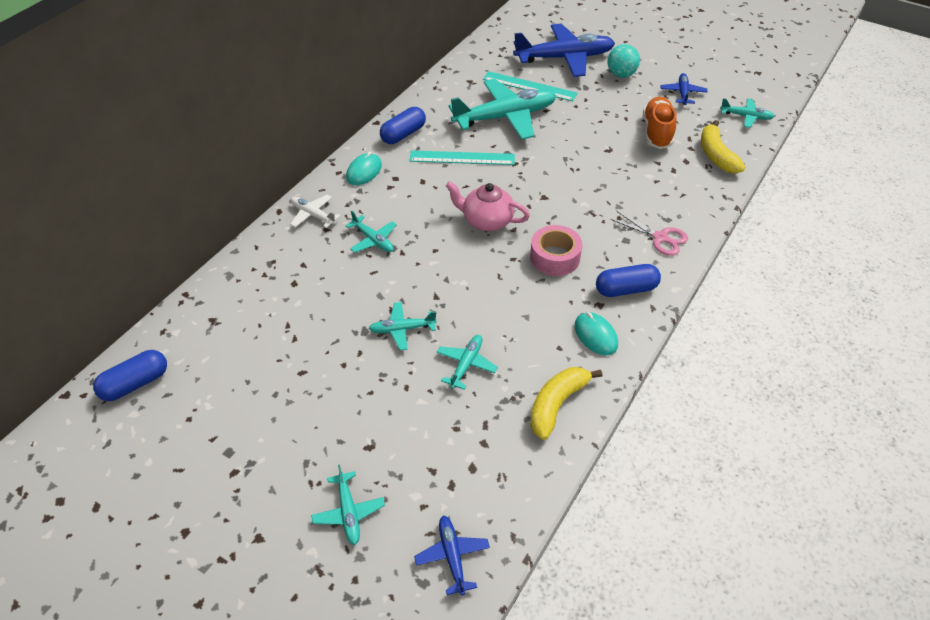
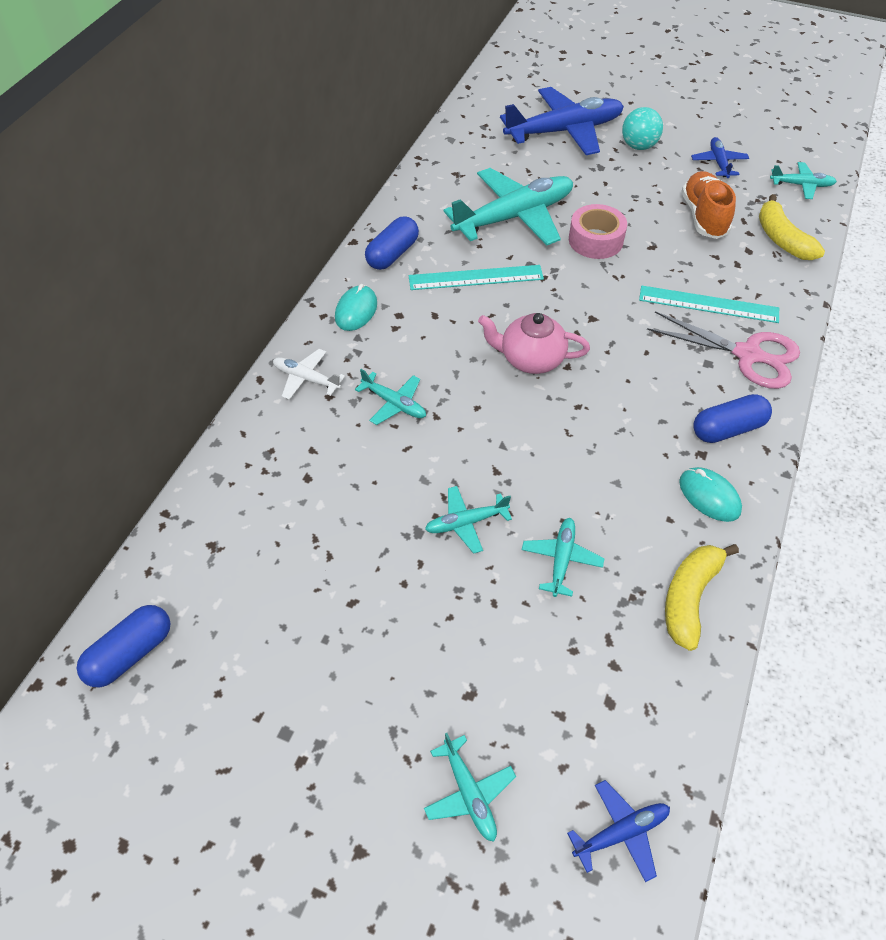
camera: 10 degrees left, 5 degrees up
blue plane [414,516,490,595] -> blue plane turned 90 degrees clockwise [567,780,670,882]
turquoise ruler [483,71,577,101] -> turquoise ruler moved to [639,286,779,323]
pink tape [530,225,582,276] -> pink tape moved to [569,204,627,259]
pink scissors [610,211,688,256] -> pink scissors [647,311,800,389], size x1.52

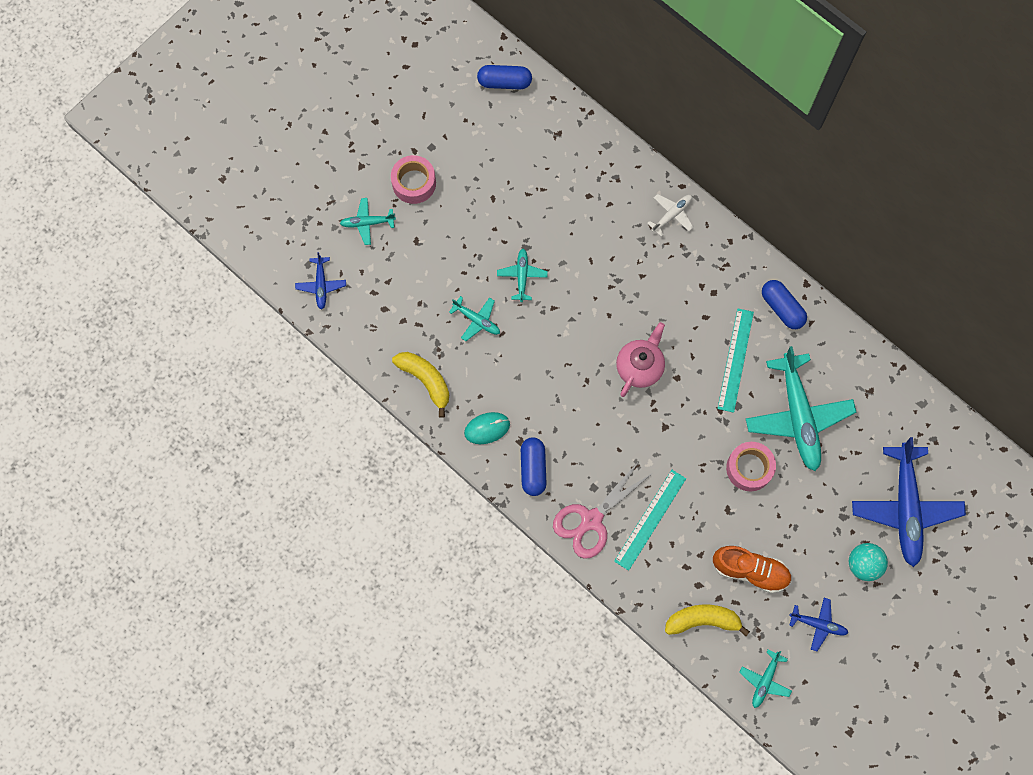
camera: 110 degrees right, 20 degrees up
blue capsule [77,605,171,687] -> blue capsule turned 60 degrees counterclockwise [477,65,532,89]
turquoise mouse [335,284,377,331] -> none
turquoise plane [355,369,426,425] -> none
none -> pink tape [391,155,436,204]

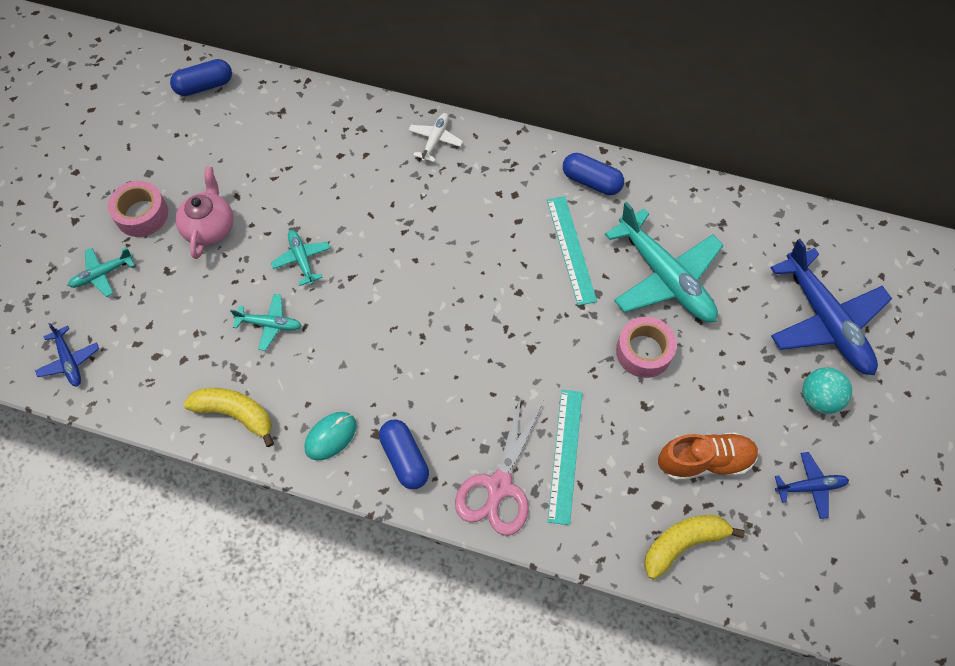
camera: 25 degrees left, 10 degrees down
pink teapot [616,322,665,397] -> pink teapot moved to [176,167,234,259]
turquoise plane [739,649,792,708] -> none

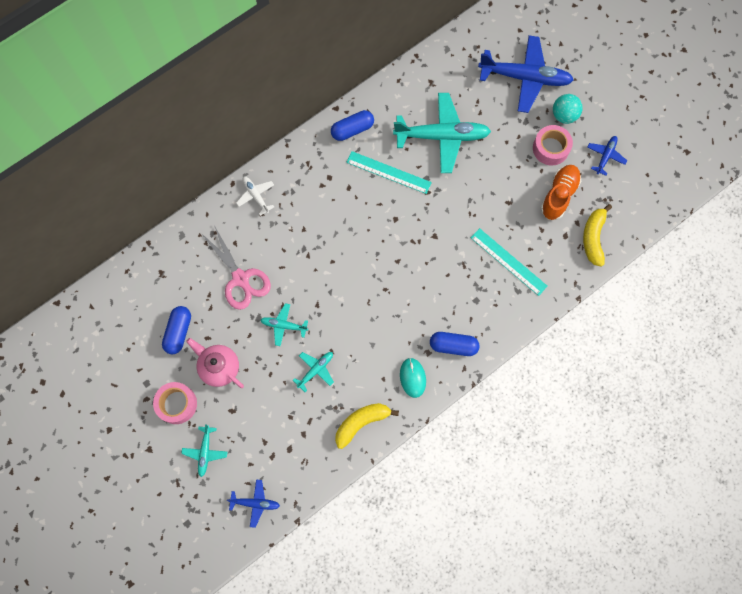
camera: 55 degrees left, 10 degrees up
blue capsule [170,59,232,96] -> blue capsule moved to [162,306,191,354]
pink scissors [455,397,544,536] -> pink scissors moved to [201,226,271,310]
pink tape [616,317,677,378] -> pink tape moved to [533,125,573,165]

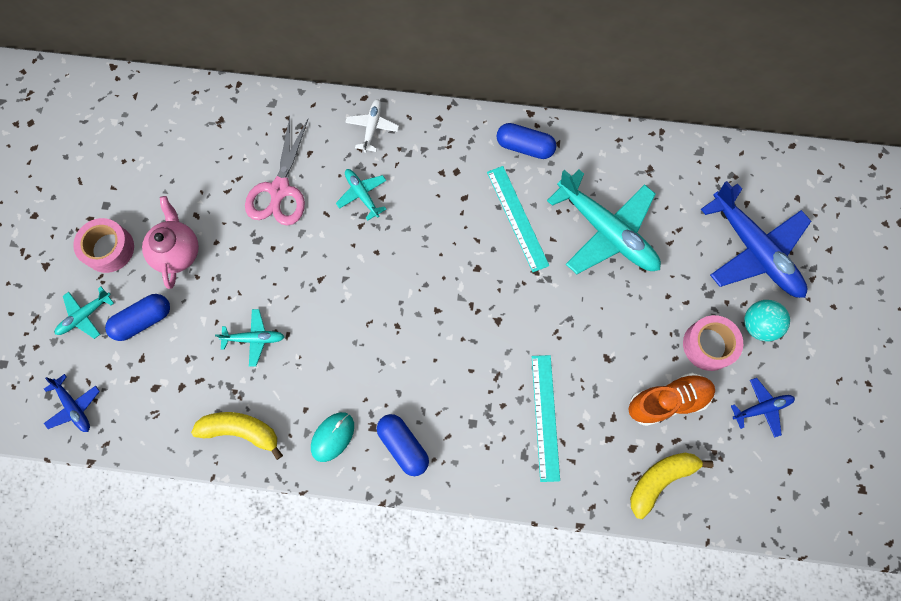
camera: 45 degrees right, 0 degrees up
blue capsule [162,306,191,354] -> blue capsule moved to [105,294,170,341]
turquoise plane [260,303,308,346] -> turquoise plane moved to [336,169,386,221]

